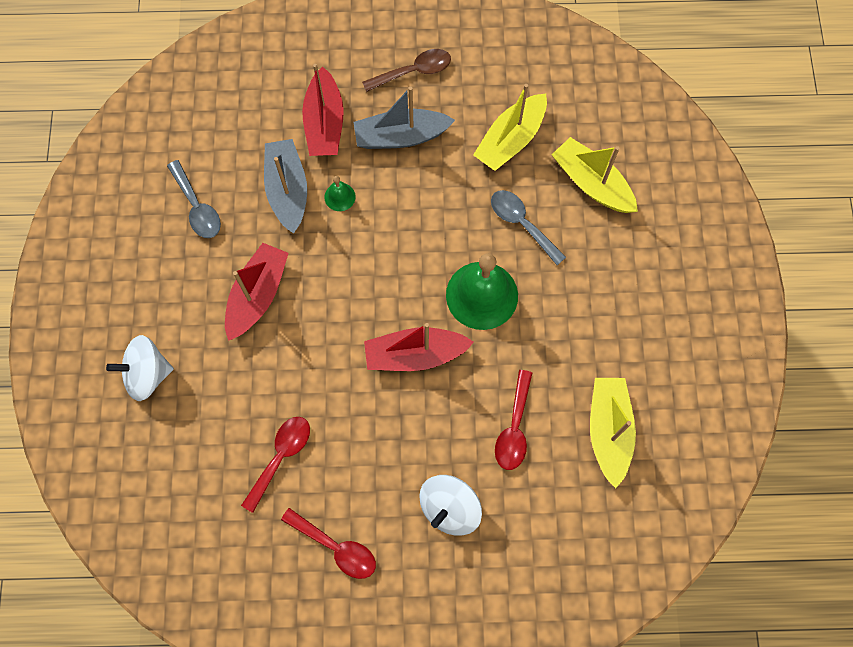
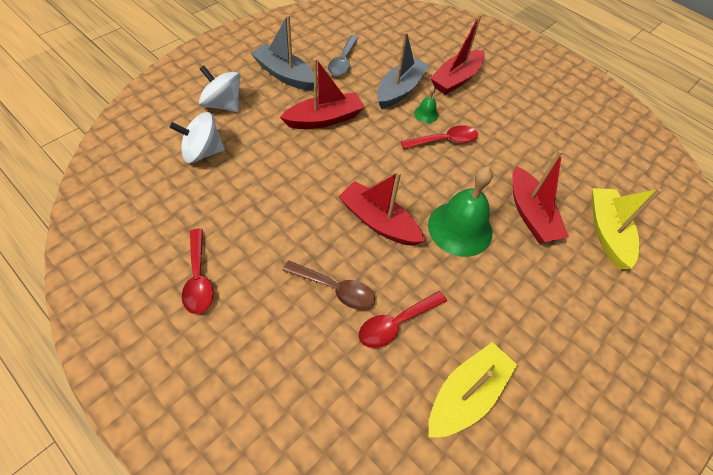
camera: 40 degrees right, 15 degrees down
red spoon [241,417,310,513] -> red spoon moved to [401,125,478,149]
grey boat [354,87,455,149] -> grey boat moved to [251,15,318,91]
brown spoon [362,49,451,92] -> brown spoon moved to [282,260,375,310]
white spinning top [419,475,482,536] -> white spinning top moved to [170,112,225,163]
yellow boat [473,84,547,171] -> none
grey spoon [491,190,566,265] -> red boat [512,150,569,243]

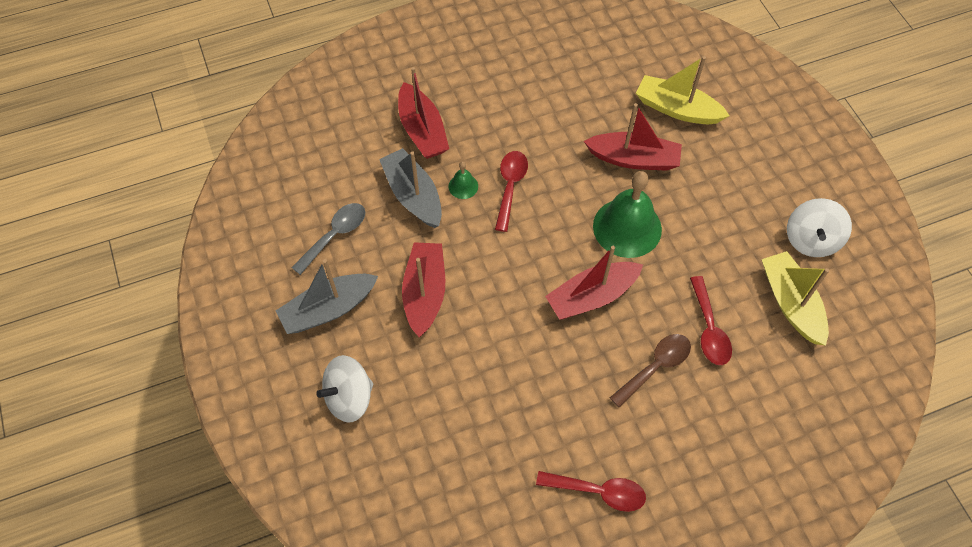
camera: 60 degrees left, 5 degrees up
white spinning top [170,112,225,163] -> white spinning top moved to [787,198,852,257]
grey spoon [328,35,359,76] -> grey spoon turned 90 degrees counterclockwise [291,203,365,275]

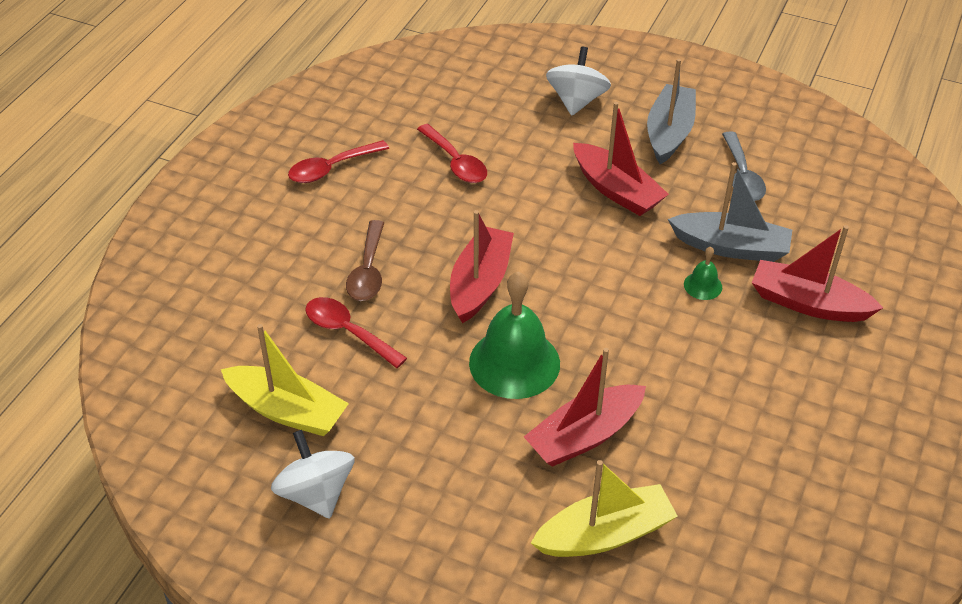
camera: 135 degrees right, 15 degrees down
red spoon [495,151,528,232] -> red spoon moved to [417,124,487,183]

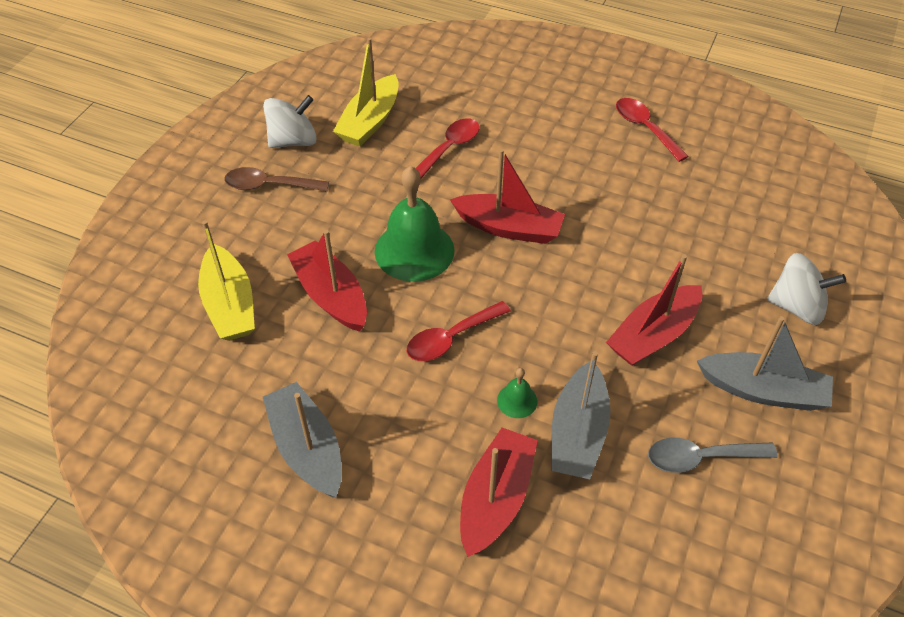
camera: 90 degrees right, 5 degrees up
brown spoon [346,220,384,301] -> brown spoon moved to [225,167,329,192]
red spoon [417,124,487,183] -> red spoon moved to [407,301,511,361]
none -> grey boat [263,382,342,497]

